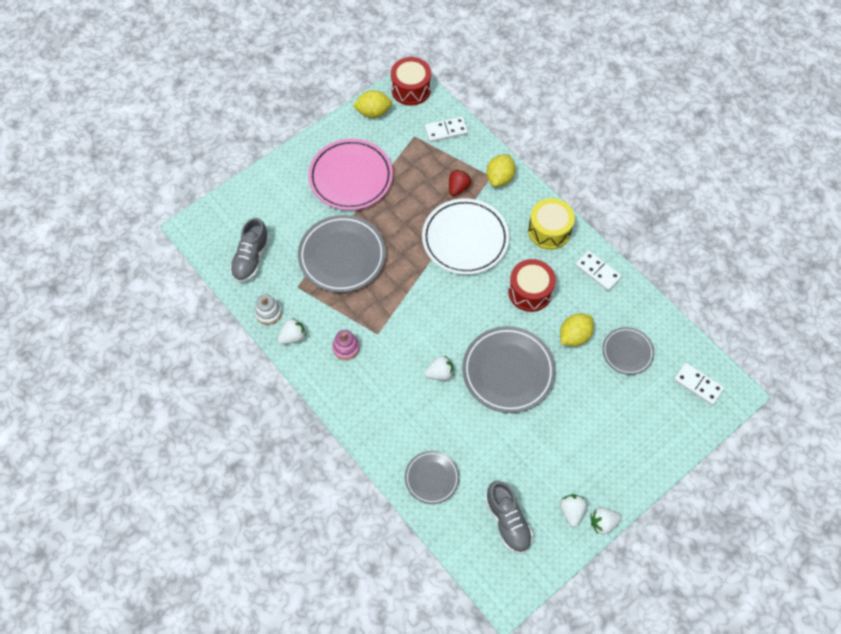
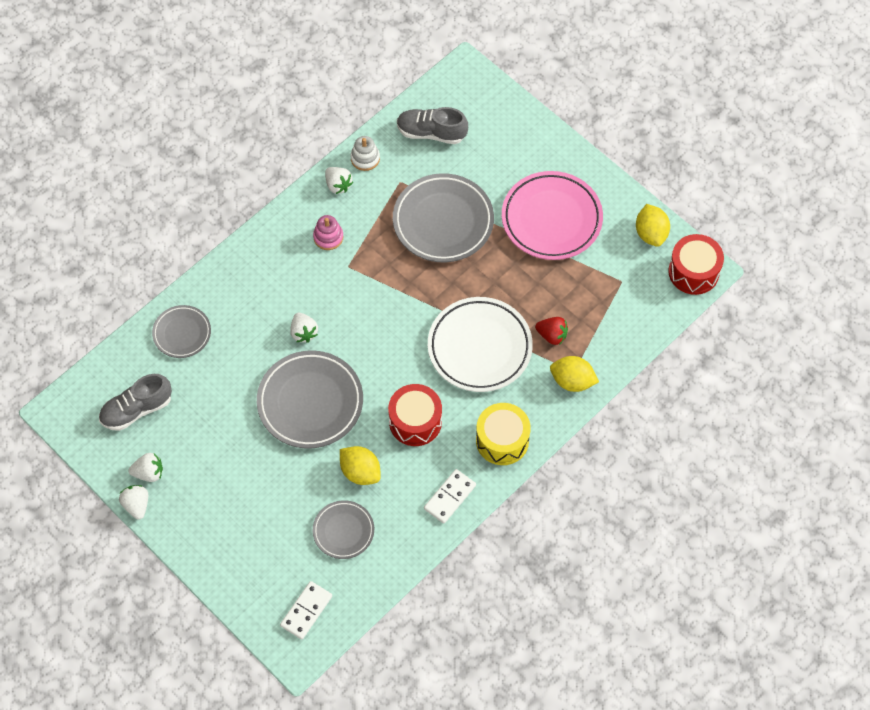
camera: 85 degrees right, 0 degrees up
white domino [425,117,468,142] -> none

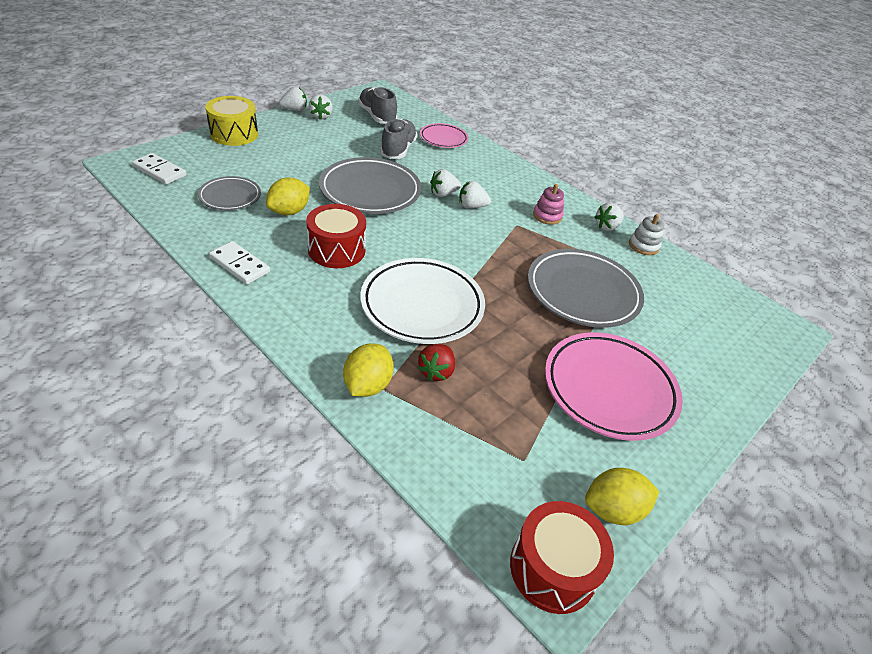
camera: 85 degrees right, 20 degrees down
grey plate [152,305,211,358] -> pink plate [420,123,468,148]
grey shoe [397,107,468,144] -> grey shoe moved to [380,119,418,159]
yellow drum [476,403,531,465] -> yellow drum moved to [205,96,258,146]
none -> white strawberry [459,181,491,208]

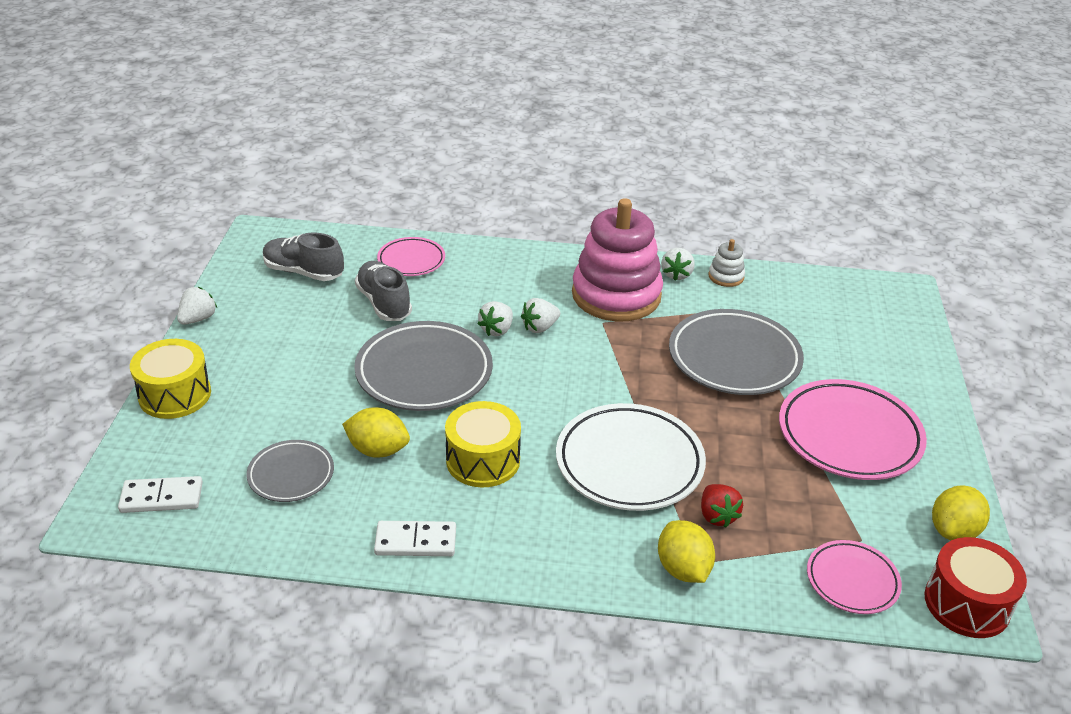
camera: 35 degrees left, 5 degrees down
yellow lemon [266,178,310,215] -> yellow lemon turned 75 degrees counterclockwise [342,407,410,458]
red drum [306,204,366,268] -> yellow drum [445,401,521,487]
white strawberry [308,94,333,120] -> none
pink stacking toy [533,184,564,225] -> pink stacking toy [572,198,663,322], size x2.44
none -> pink plate [807,540,902,614]

